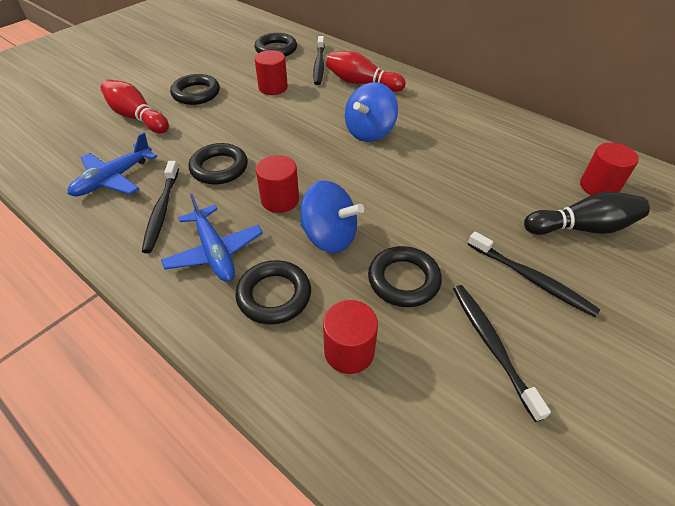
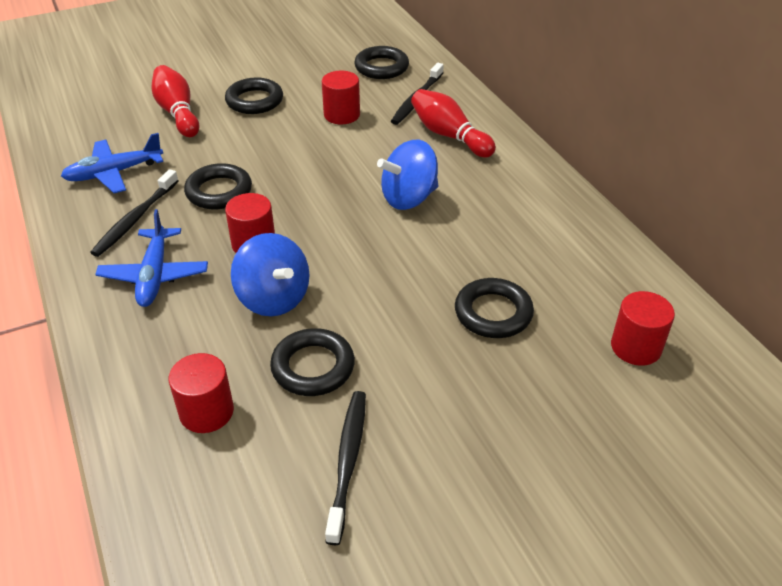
camera: 25 degrees right, 5 degrees down
black ring [235,260,311,325] -> black ring moved to [455,278,534,338]
black toothbrush [468,231,600,317] -> none
black bowling pin [524,192,650,235] -> none

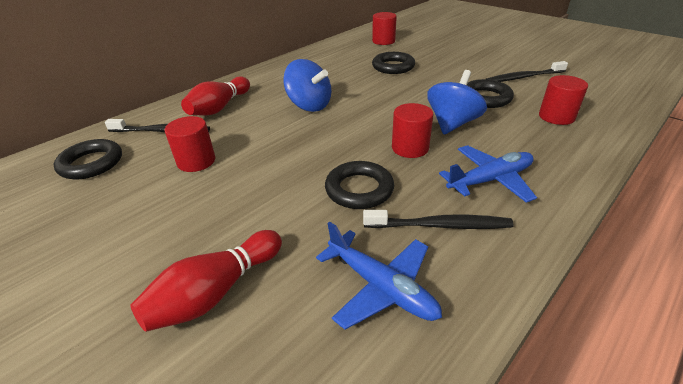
camera: 110 degrees left, 5 degrees down
black ring [225,77,283,114] -> none

